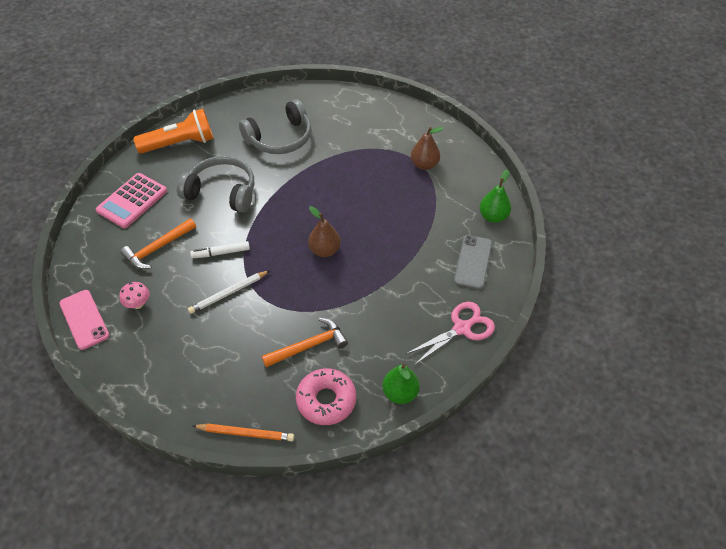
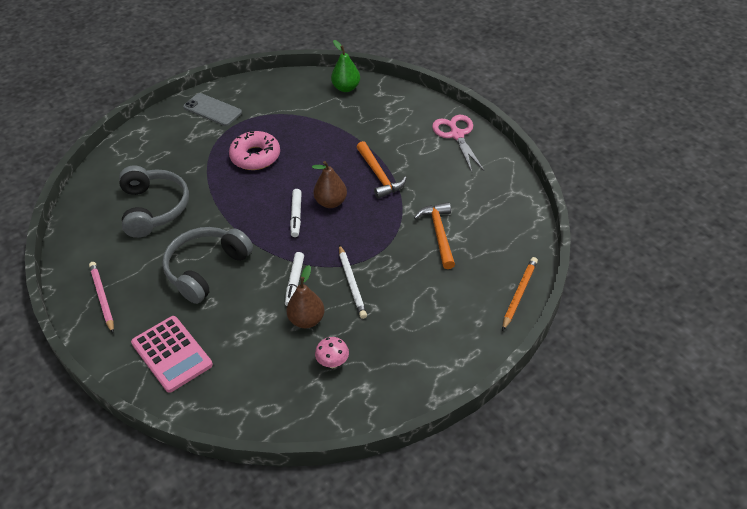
camera: 70 degrees left, 5 degrees down
pink phone [59,290,109,350] -> none
orange hammer [121,218,196,269] -> orange hammer moved to [357,141,407,199]
orange flashlight [133,109,213,153] -> pink pencil [89,262,114,333]
pink donut [296,368,356,425] -> pink donut moved to [229,131,280,170]
green pear [382,364,420,404] -> none
brown pear [411,127,444,170] -> brown pear moved to [286,265,324,328]
grey phone [454,235,492,289] -> grey phone moved to [183,93,242,126]
none -> white marker [290,189,302,237]

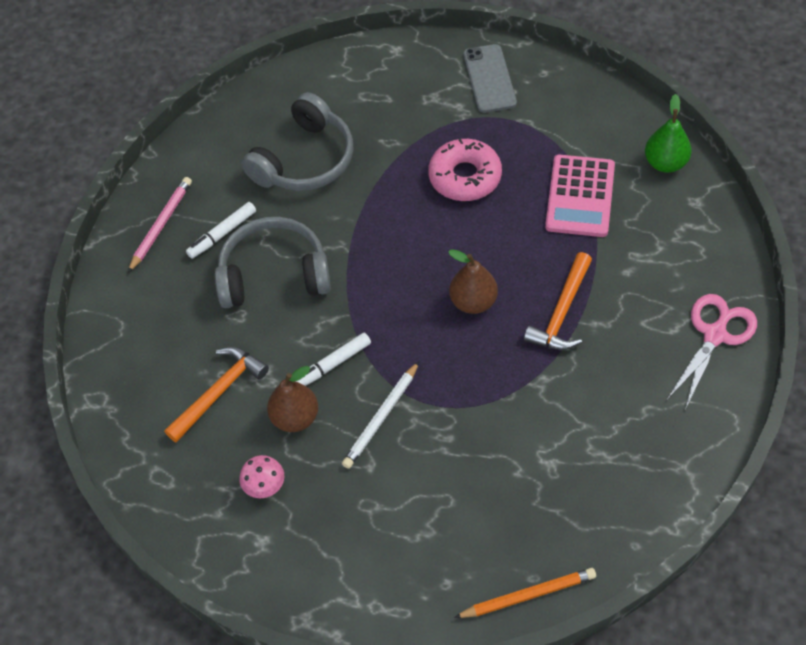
camera: 50 degrees right, 10 degrees up
pink calculator [131,316,213,393] -> pink calculator moved to [545,155,615,237]
white marker [290,189,302,237] -> white marker moved to [186,202,256,259]
orange hammer [414,202,455,269] -> orange hammer moved to [164,347,269,443]

